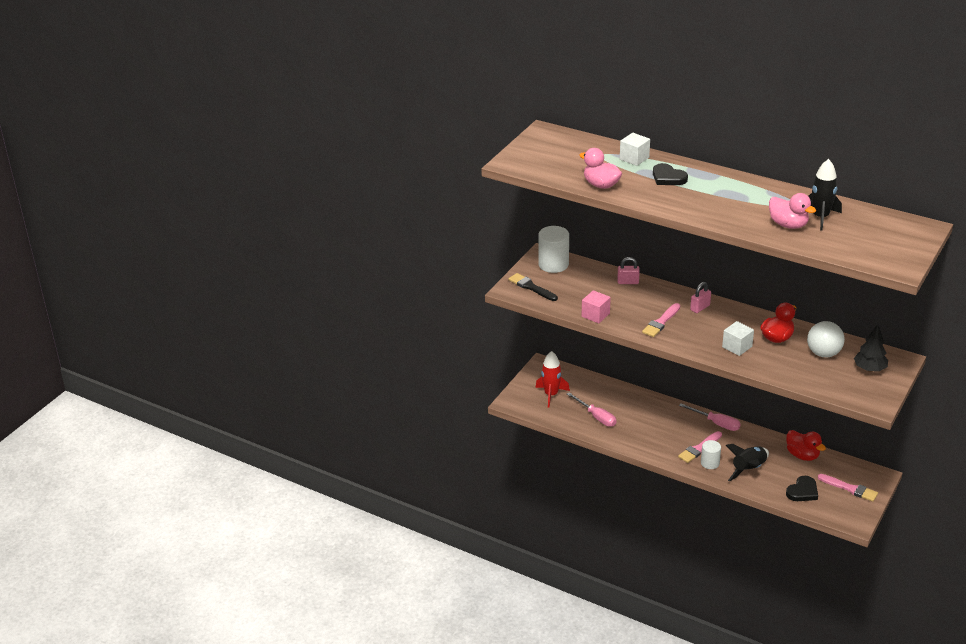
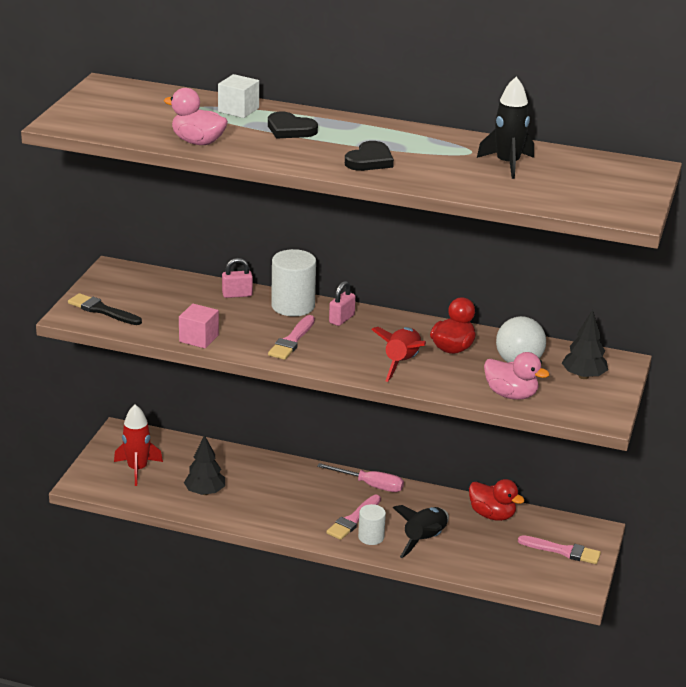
camera: 15 degrees left, 5 degrees down
white cylinder [538,226,569,273] -> white cylinder moved to [271,249,316,316]
pink screwdriver [567,392,616,427] -> black tree [184,435,225,495]
white cube [722,321,754,356] -> red rocket [371,327,426,382]
pink duck [769,193,816,229] -> pink duck moved to [484,352,550,400]
black heart [786,476,818,501] -> black heart moved to [345,141,394,171]

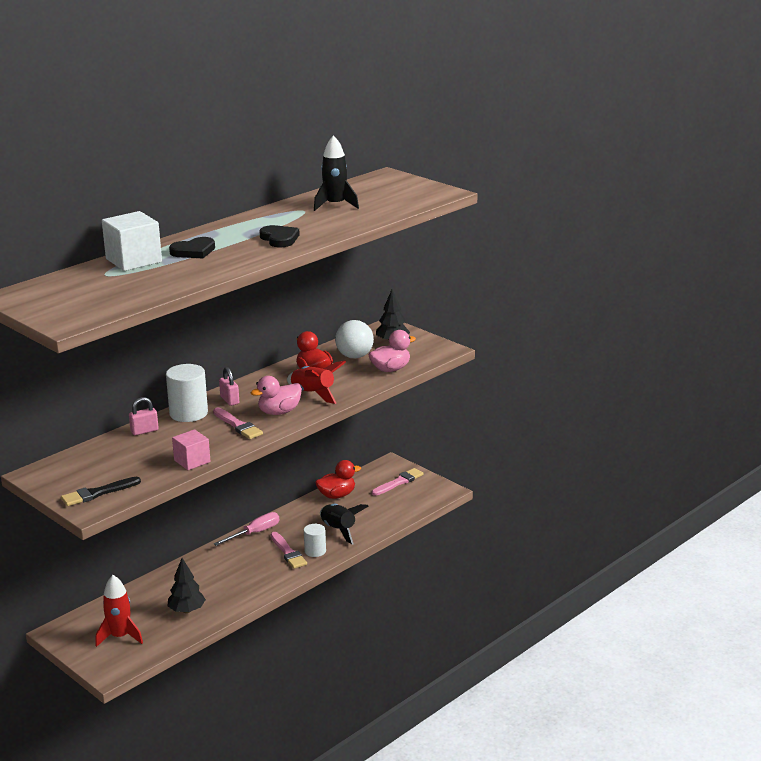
camera: 60 degrees left, 5 degrees down
pink duck [164,88,228,145] -> pink duck moved to [251,376,302,415]
white cube [218,74,259,118] -> white cube [102,211,162,271], size x1.56
pink padlock [222,258,253,298] -> pink padlock turned 45 degrees clockwise [129,397,159,435]

